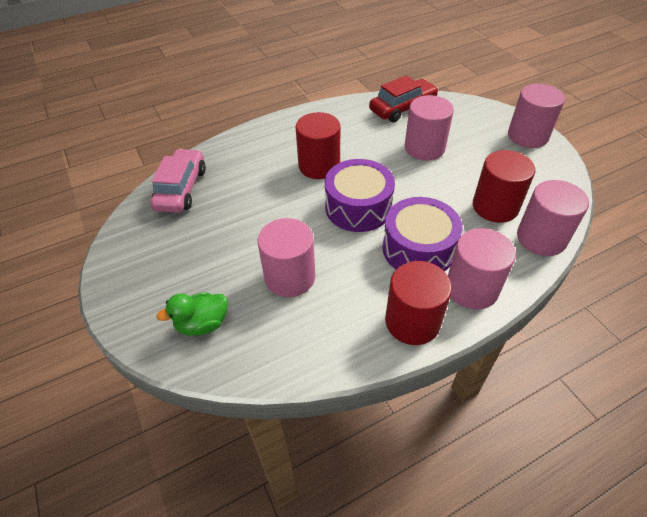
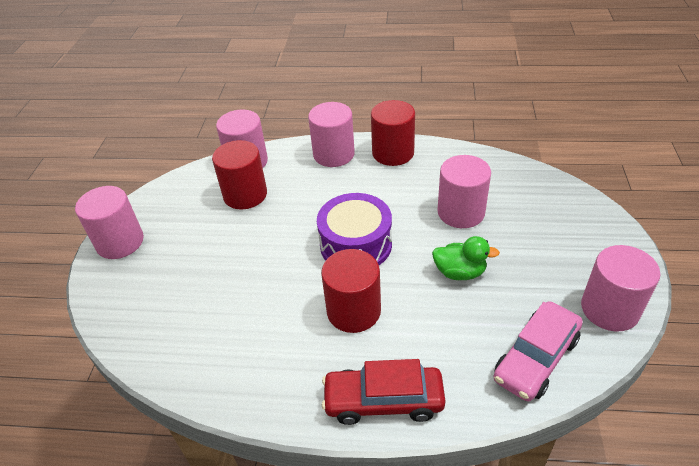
camera: 145 degrees left, 5 degrees down
green duck [157,292,228,336] -> green duck moved to [432,236,500,280]
red car [369,75,439,123] -> red car moved to [322,359,445,425]
purple drum [383,197,462,271] -> none
pink cylinder [405,95,454,161] -> pink cylinder moved to [581,245,661,331]

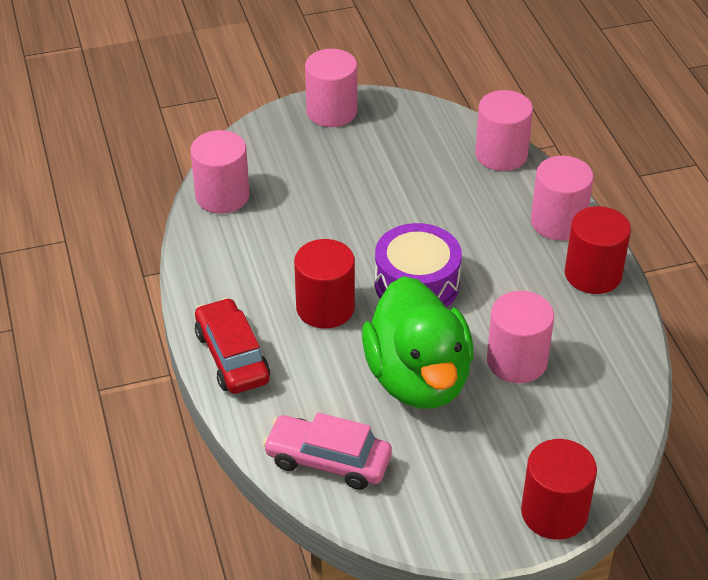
camera: 65 degrees right, 0 degrees up
red cylinder [212,140,267,209] -> red cylinder moved to [521,439,597,540]
green duck [432,236,500,280] -> green duck [362,276,473,409], size x2.21
pink cylinder [581,245,661,331] -> pink cylinder moved to [190,130,250,214]

